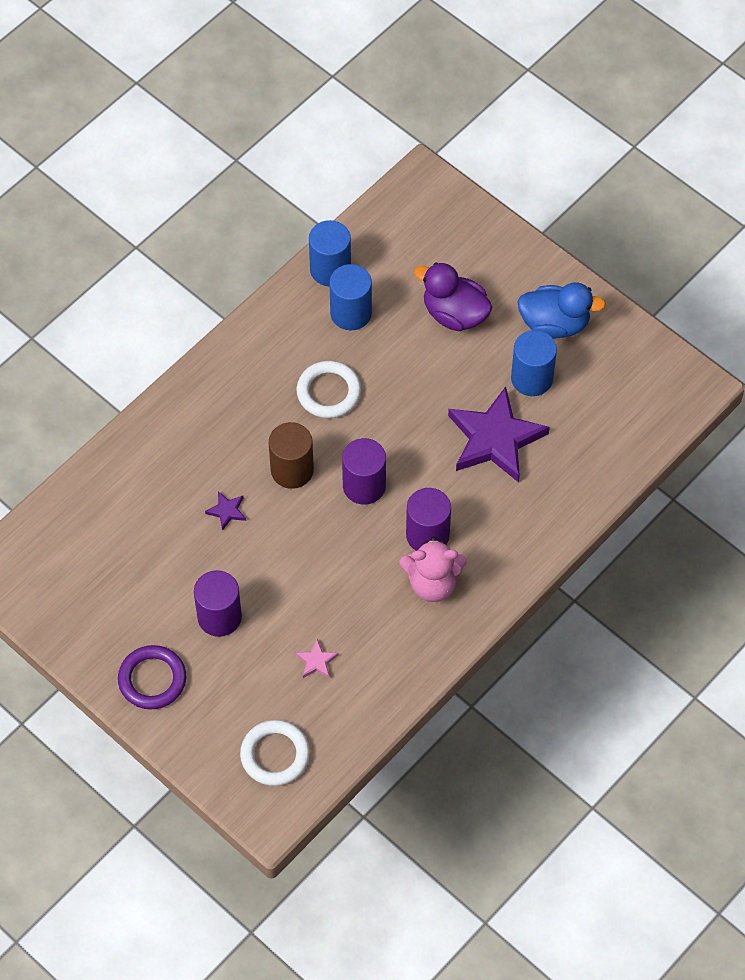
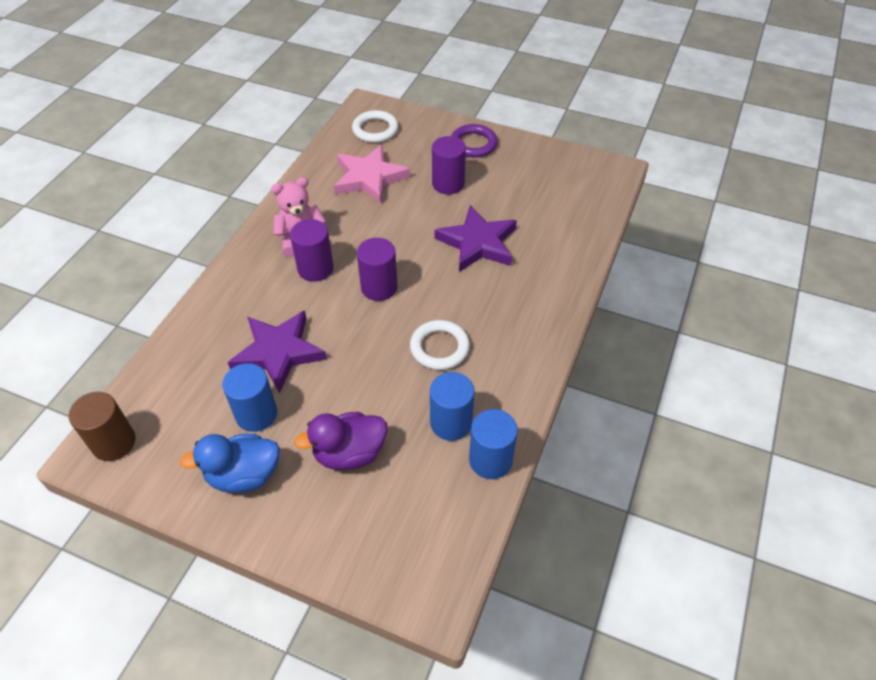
camera: 160 degrees right, 10 degrees down
purple star [205,491,246,531] -> purple star [434,205,517,272], size x2.49
brown cylinder [269,422,314,489] -> brown cylinder moved to [69,392,136,461]
pink star [295,639,338,679] -> pink star [334,145,410,204], size x2.49
purple duck [414,262,492,331] -> purple duck turned 150 degrees clockwise [294,412,387,470]

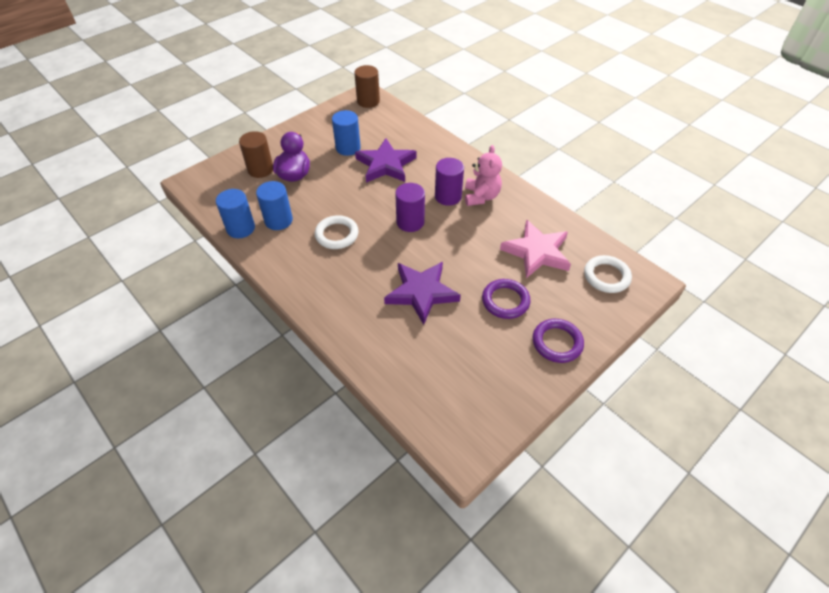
camera: 115 degrees right, 0 degrees up
blue duck [180,434,280,493] -> none
purple cylinder [432,136,466,194] -> purple ring [482,279,530,319]
none -> brown cylinder [239,131,273,178]

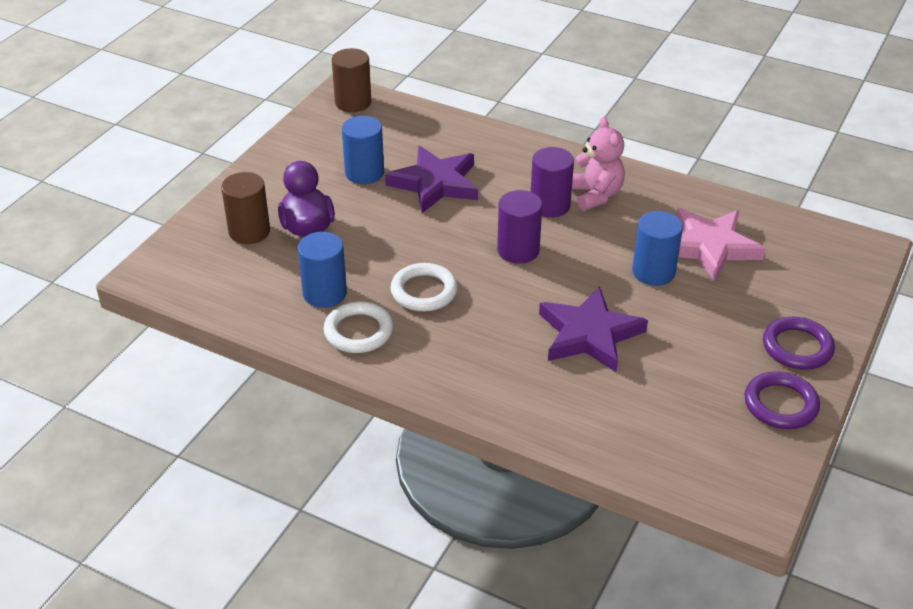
camera: 20 degrees left, 10 degrees down
blue cylinder [216,189,255,238] -> blue cylinder moved to [632,211,683,286]
purple ring [482,279,530,319] -> purple ring moved to [744,371,820,429]
white ring [584,255,632,293] -> white ring moved to [323,301,393,353]

